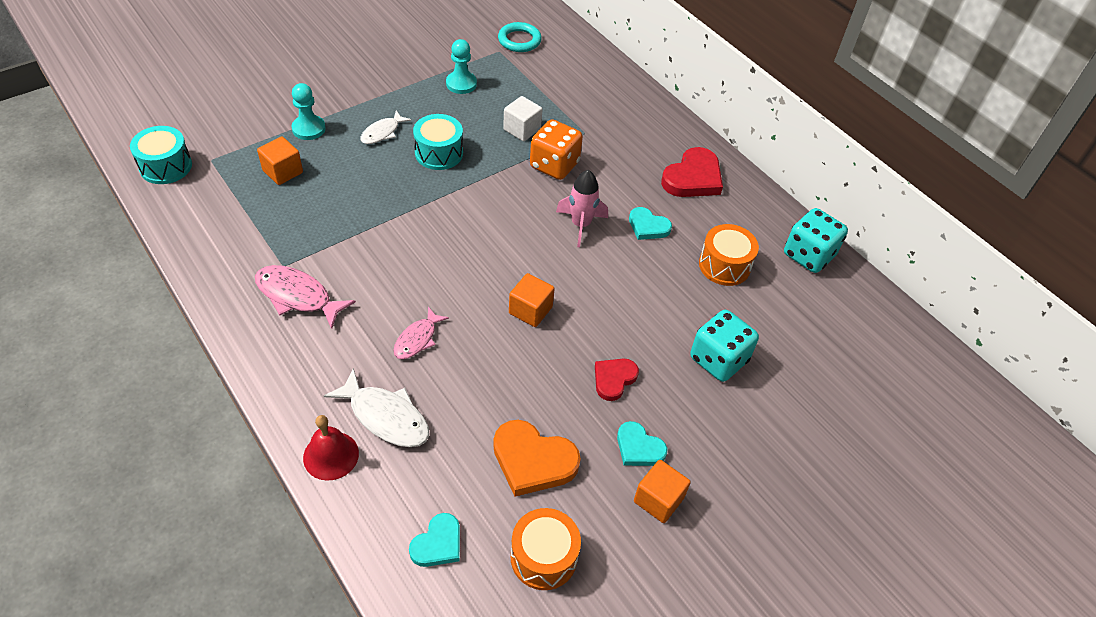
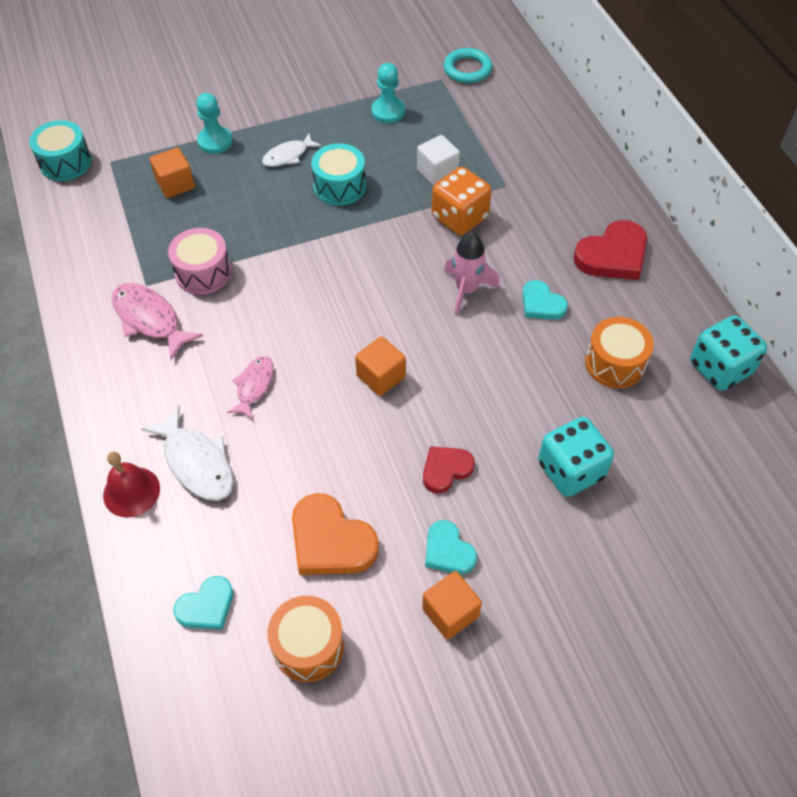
camera: 20 degrees right, 5 degrees up
pink fish [393,307,449,359] -> pink fish turned 150 degrees clockwise [227,356,274,419]
none -> pink drum [168,228,231,294]

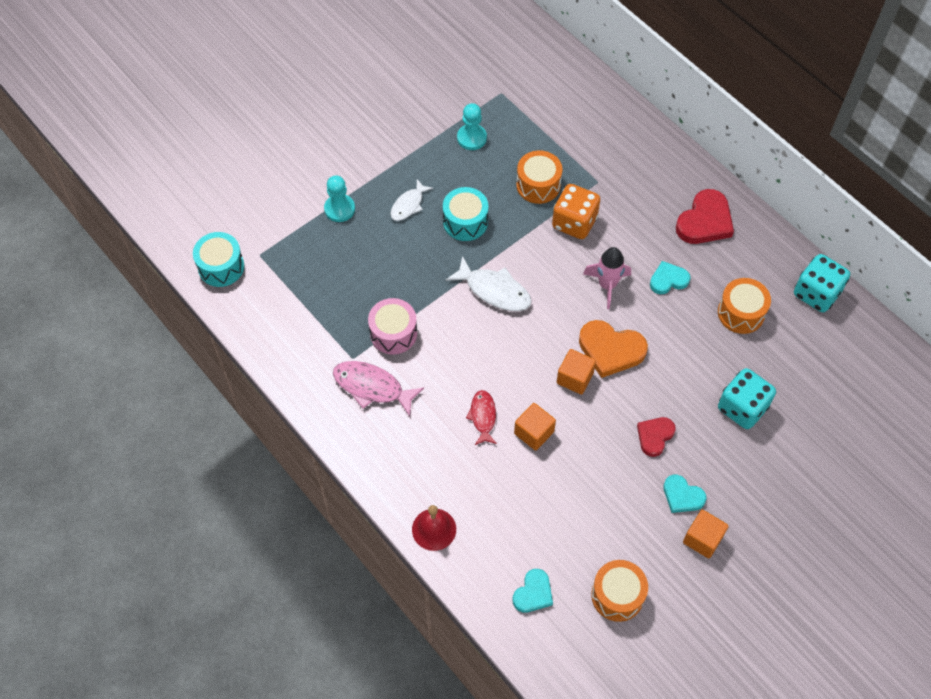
camera: 20 degrees left, 5 degrees up
white fish [141,405,234,501] -> white fish moved to [446,256,532,311]
orange cube [150,147,195,198] -> orange cube moved to [514,403,556,451]
pink fish [227,356,274,419] -> red fish [466,390,497,445]
orange heart [292,493,379,575] -> orange heart moved to [579,320,648,378]
white cube [417,135,460,185] -> orange drum [516,150,562,204]
turquoise ring [444,48,492,83] -> none
turquoise heart [522,280,568,320] -> turquoise heart turned 135 degrees clockwise [650,261,691,294]

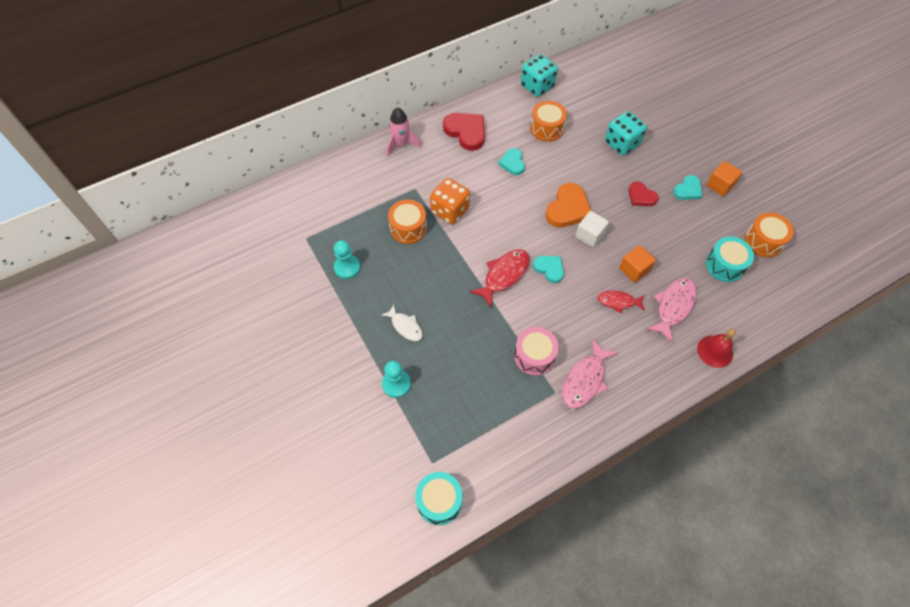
camera: 80 degrees left, 0 degrees up
turquoise drum [443,187,489,241] -> turquoise drum moved to [706,236,754,282]
white fish [446,256,532,311] -> red fish [469,250,530,308]
turquoise heart [513,569,553,613] -> turquoise heart moved to [533,256,564,283]
orange cube [557,349,596,395] -> white cube [575,211,609,248]
pink rocket [583,247,631,309] -> pink rocket moved to [387,107,421,156]
none -> pink fish [647,278,697,343]

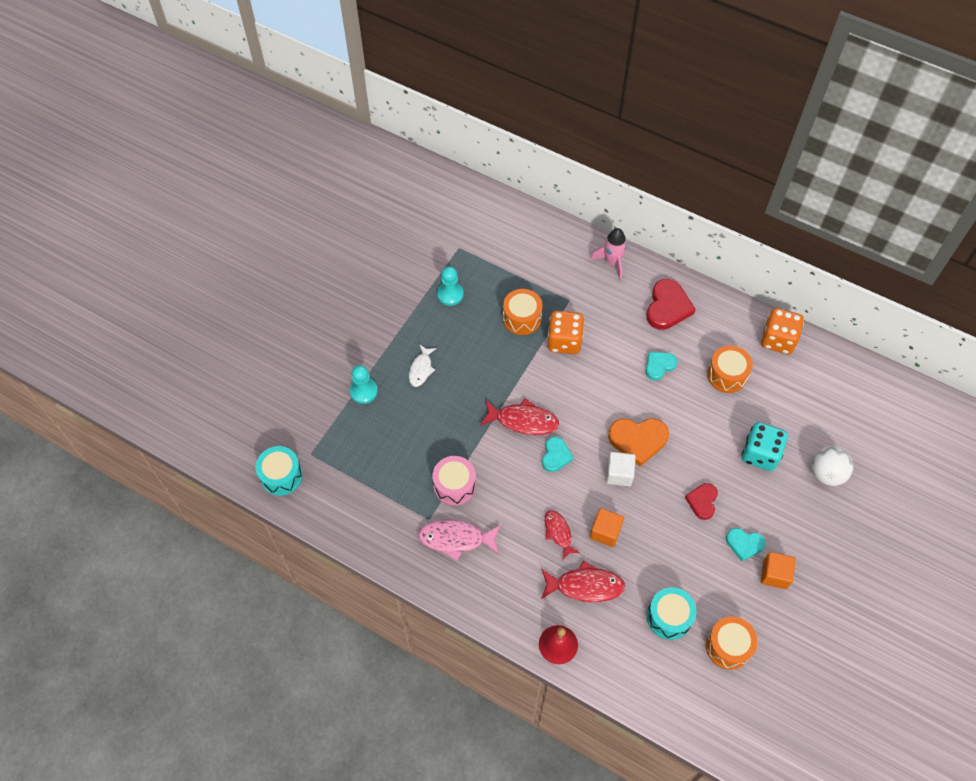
camera: 60 degrees right, 0 degrees up
turquoise dice [521,54,558,97] -> orange dice [761,308,804,354]
pink fish [647,278,697,343] -> red fish [541,561,625,602]
none -> white ball [812,446,853,486]

